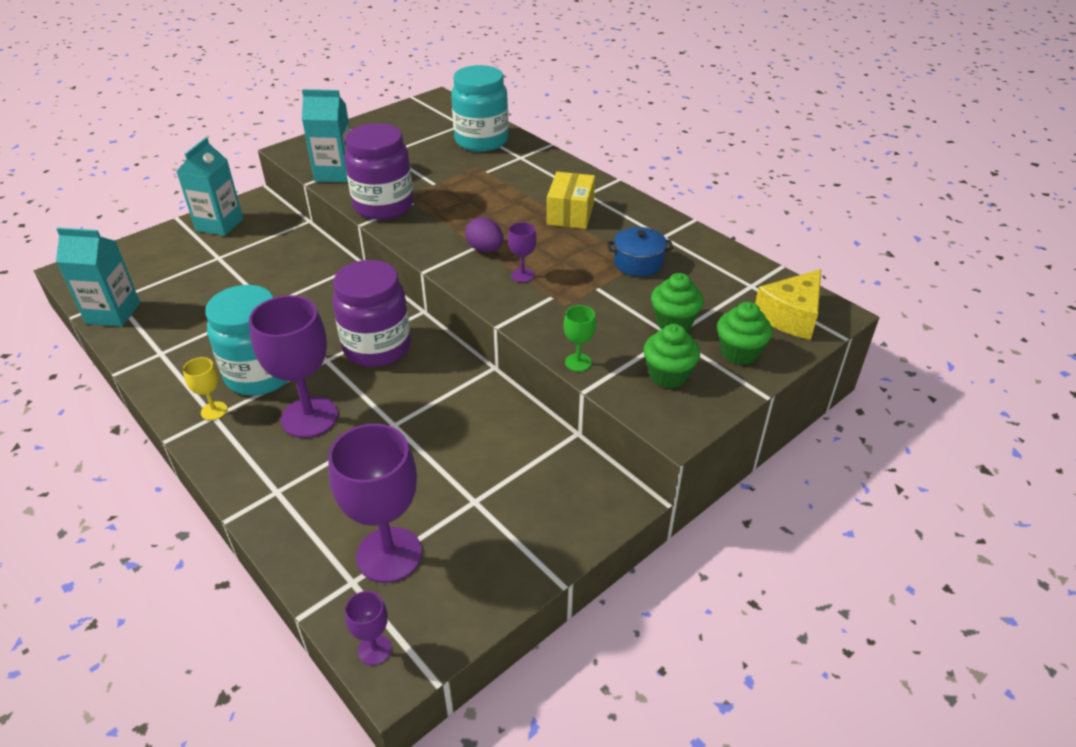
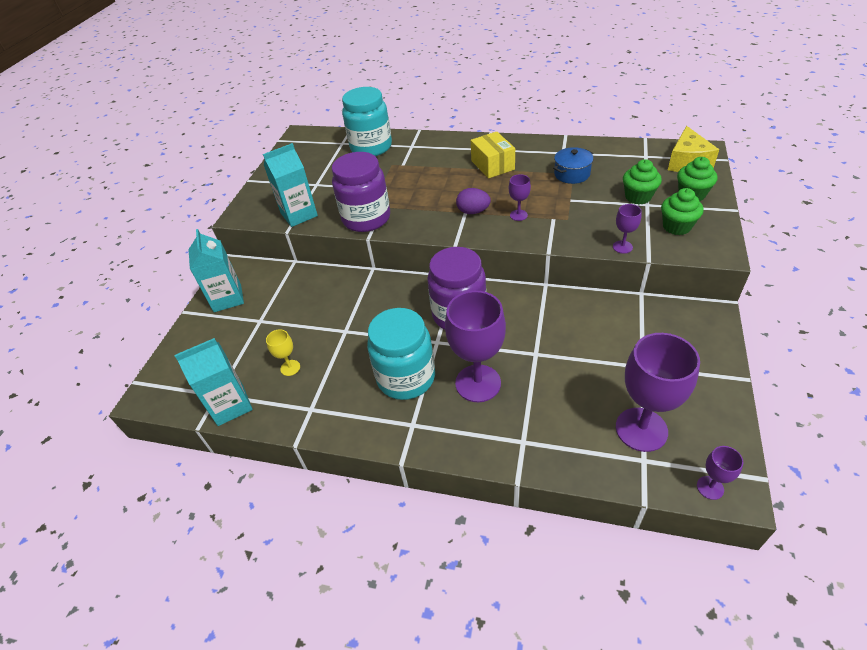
camera: 30 degrees left, 5 degrees up
yellow goblet [183,357,228,420] -> yellow goblet moved to [266,329,300,376]
green goblet [564,305,596,372] -> purple goblet [613,204,642,254]

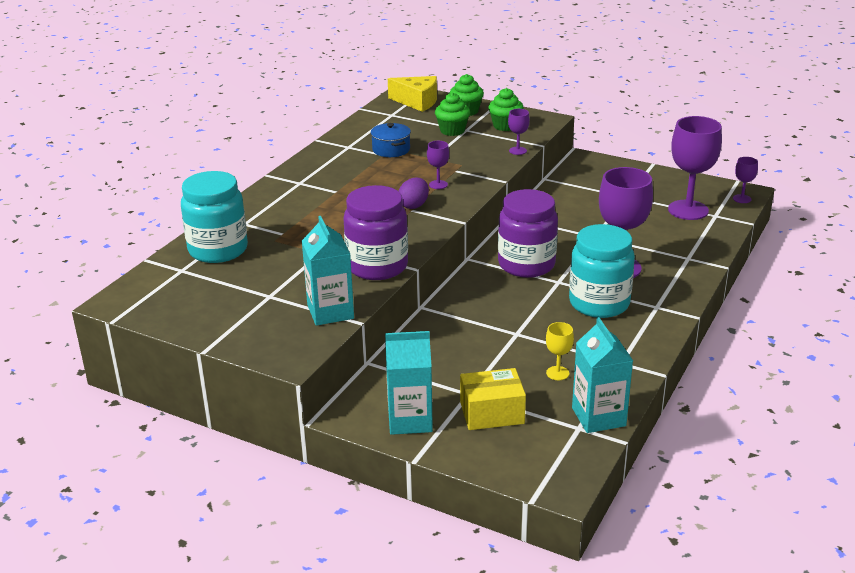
camera: 80 degrees left, 15 degrees down
yellow box [471,132,515,178] -> yellow box moved to [460,368,526,430]

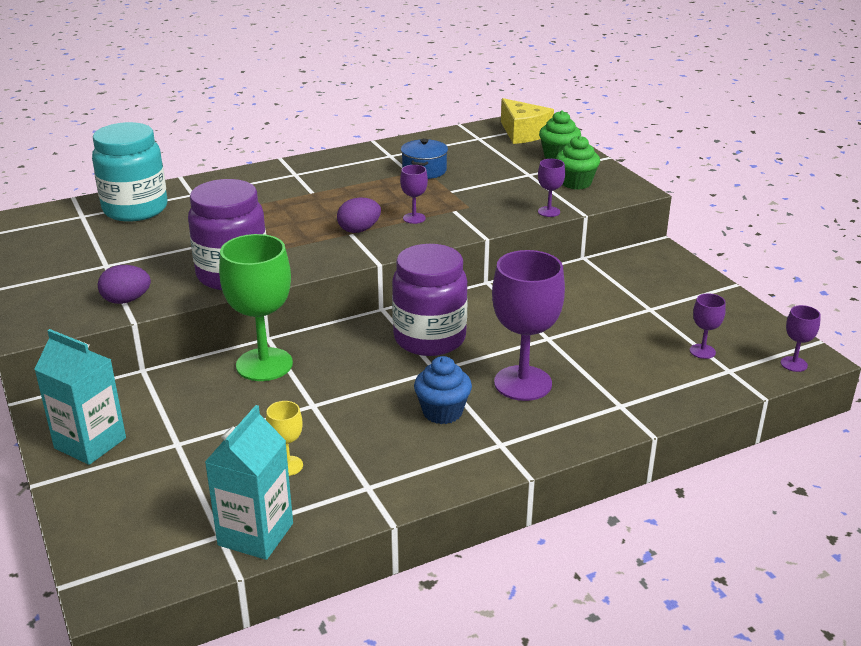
camera: 35 degrees right, 0 degrees up
turquoise carton [302,216,354,326] -> purple egg [98,265,151,304]
green cupcake [435,92,470,136] -> none
yellow box [460,368,526,430] -> none
turquoise jar [569,224,635,318] -> blue cupcake [414,356,472,424]
purple goblet [668,116,722,220] -> purple goblet [690,293,726,359], size x0.46
none -> green goblet [219,234,293,381]

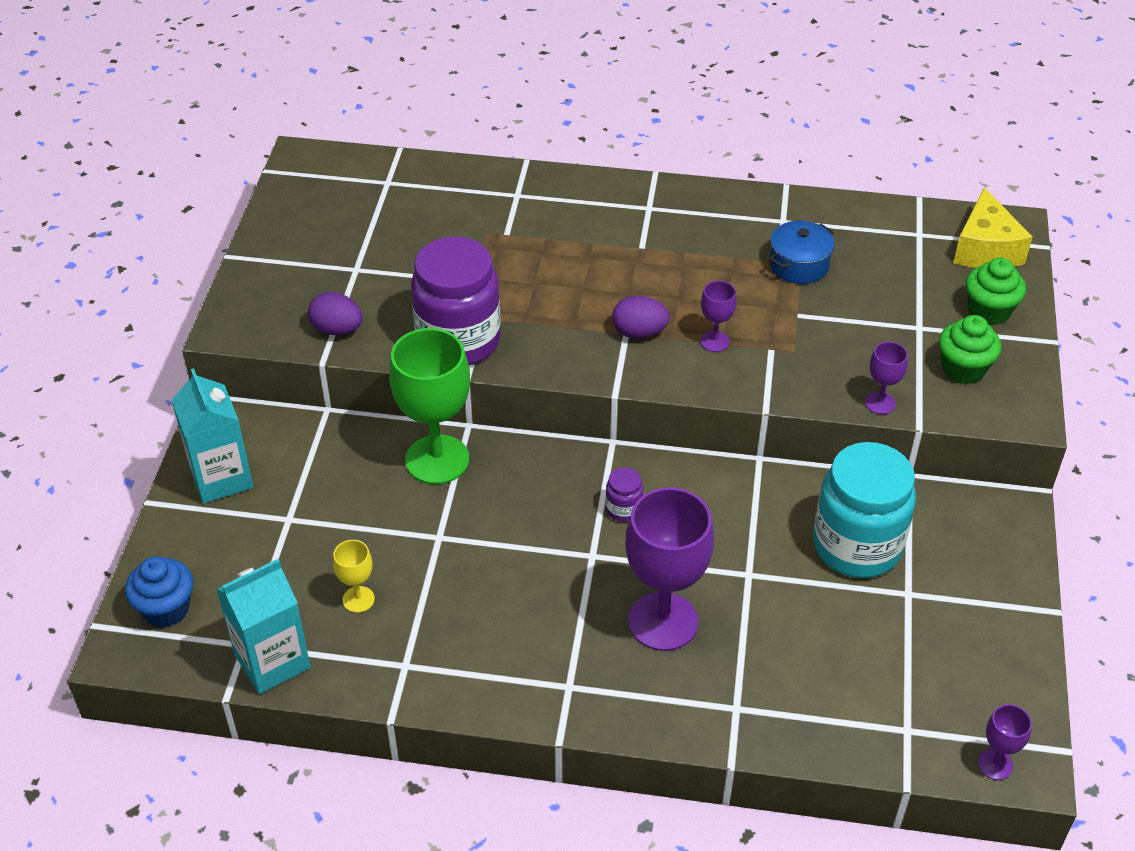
camera: 35 degrees right, 15 degrees up
turquoise jar [92,122,168,222] -> turquoise jar moved to [813,442,916,578]
purple jar [392,244,468,356] -> purple jar [605,467,643,522], size x0.42
blue cupcake [414,356,472,424] -> blue cupcake moved to [125,557,193,628]
purple goblet [690,293,726,359] -> none

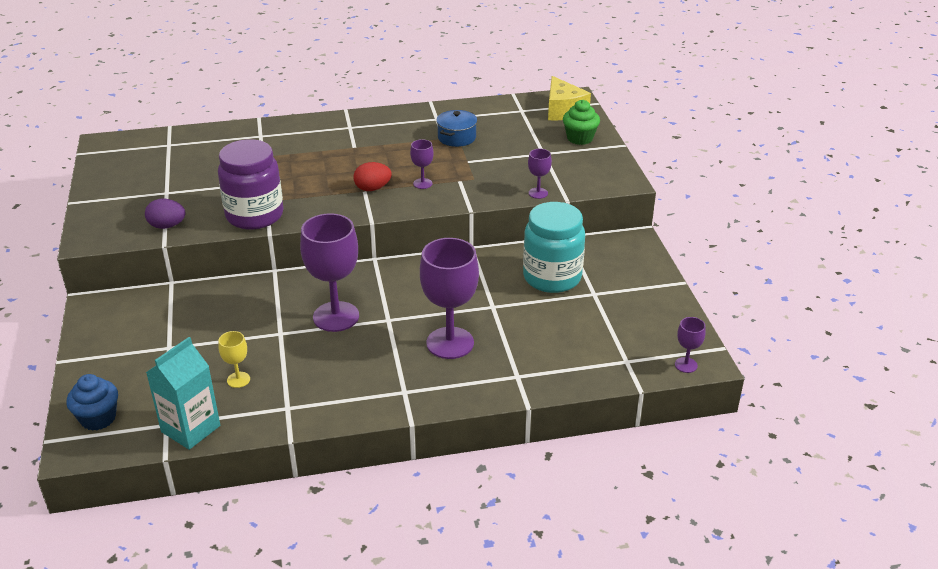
camera: 20 degrees left, 10 degrees down
turquoise carton [172,368,253,504] -> none
green goblet [389,328,470,484] -> none
purple jar [605,467,643,522] -> none
purple egg [612,296,670,338] -> red egg [353,162,392,191]
green cupcake [939,315,1001,384] -> none
none -> purple goblet [300,213,359,332]

